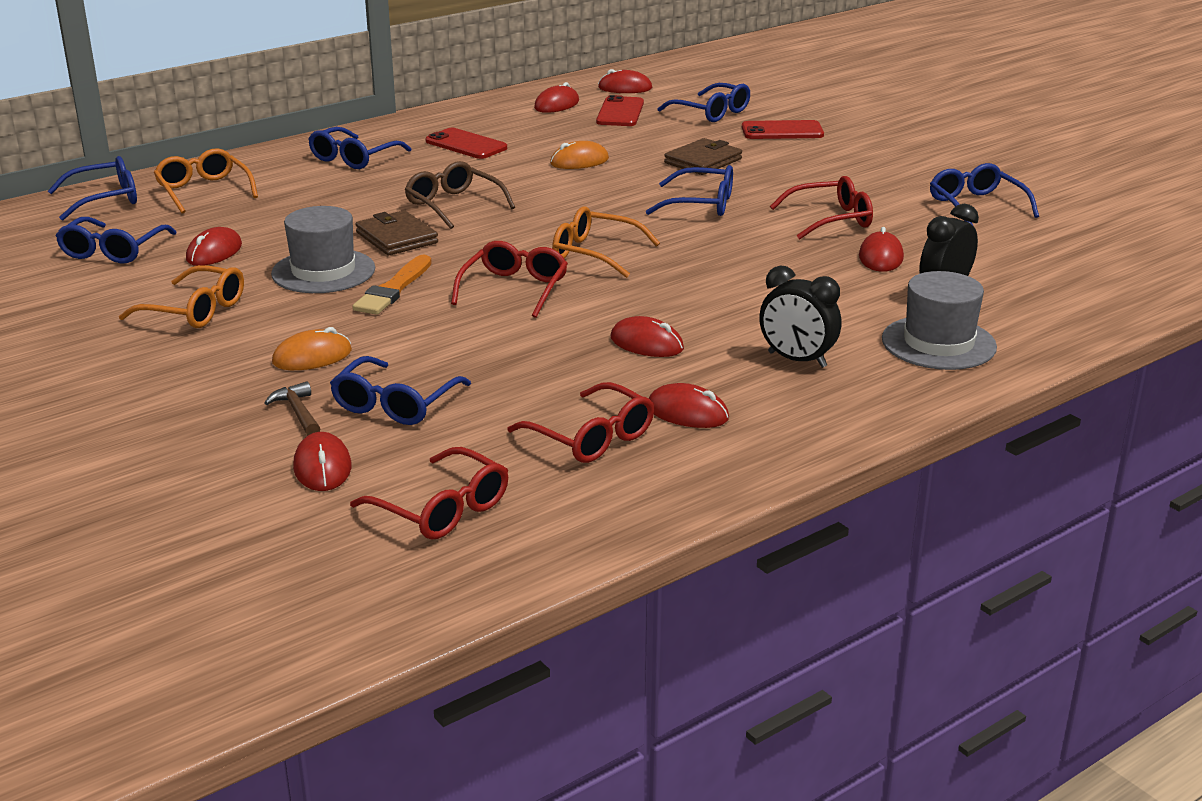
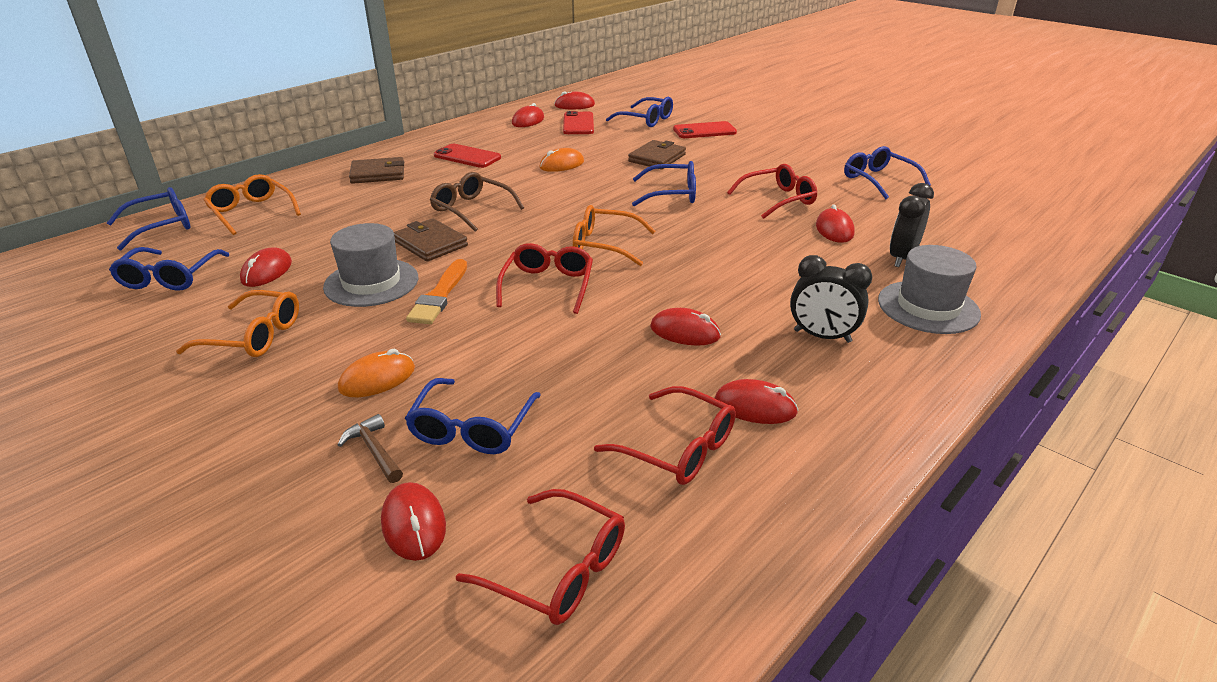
camera: 10 degrees left, 5 degrees up
blue glasses [308,127,411,169] -> brown wallet [349,157,404,184]

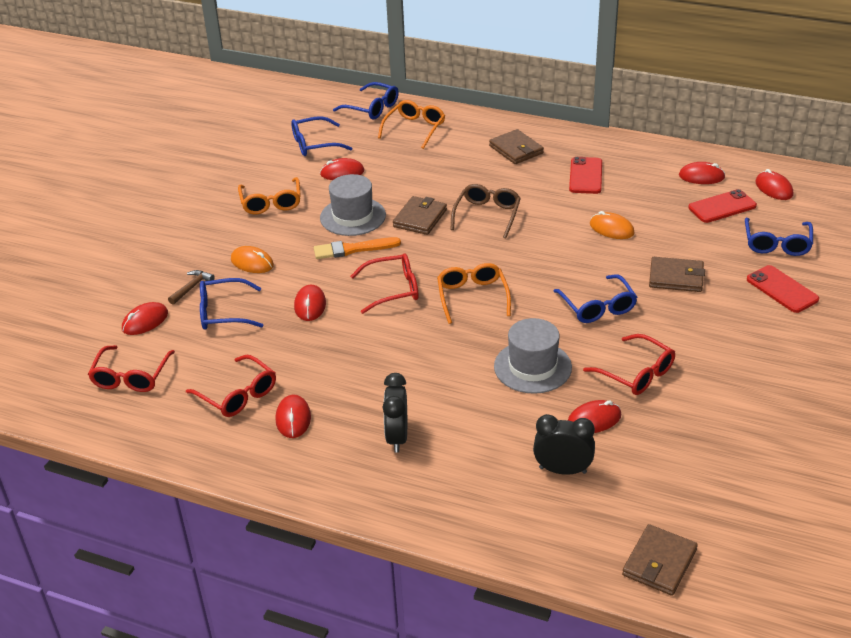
camera: 70 degrees right, 5 degrees up
red glasses [594,386,736,485] -> red glasses turned 60 degrees counterclockwise [186,355,276,417]
red mouse [650,308,721,346] -> red mouse moved to [294,284,326,321]
blue glasses [844,146,931,199] -> none
grey hat [878,245,981,334] -> grey hat moved to [494,318,572,394]
none -> brown wallet [622,524,698,596]

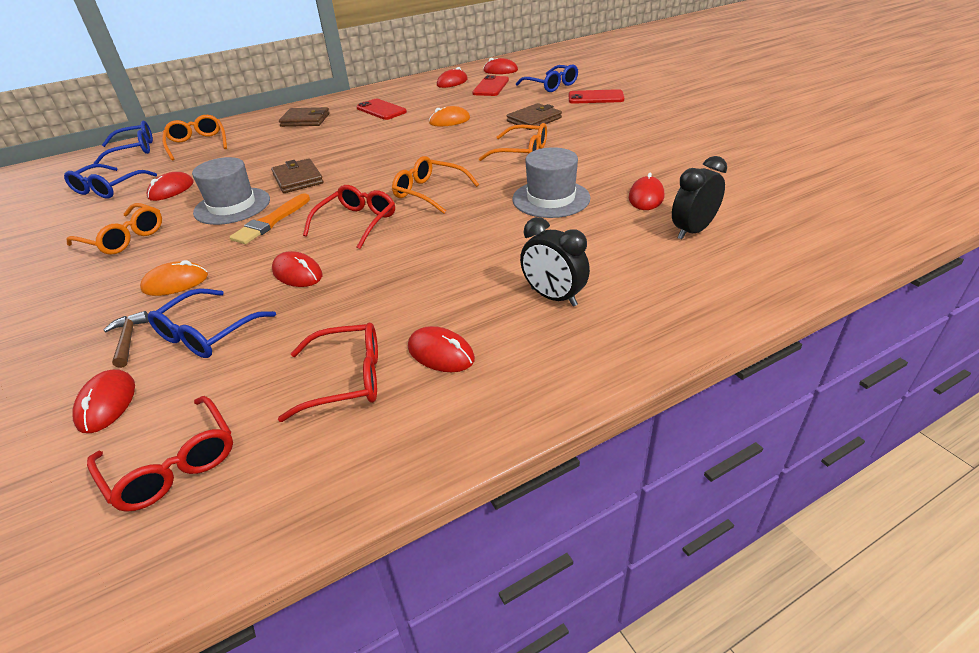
camera: 50 degrees left, 0 degrees up
brown glasses [450,184,521,239] -> none
blue glasses [554,274,637,323] -> orange glasses [479,123,547,161]
red glasses [583,334,675,395] -> none
brown wallet [622,524,698,596] -> none

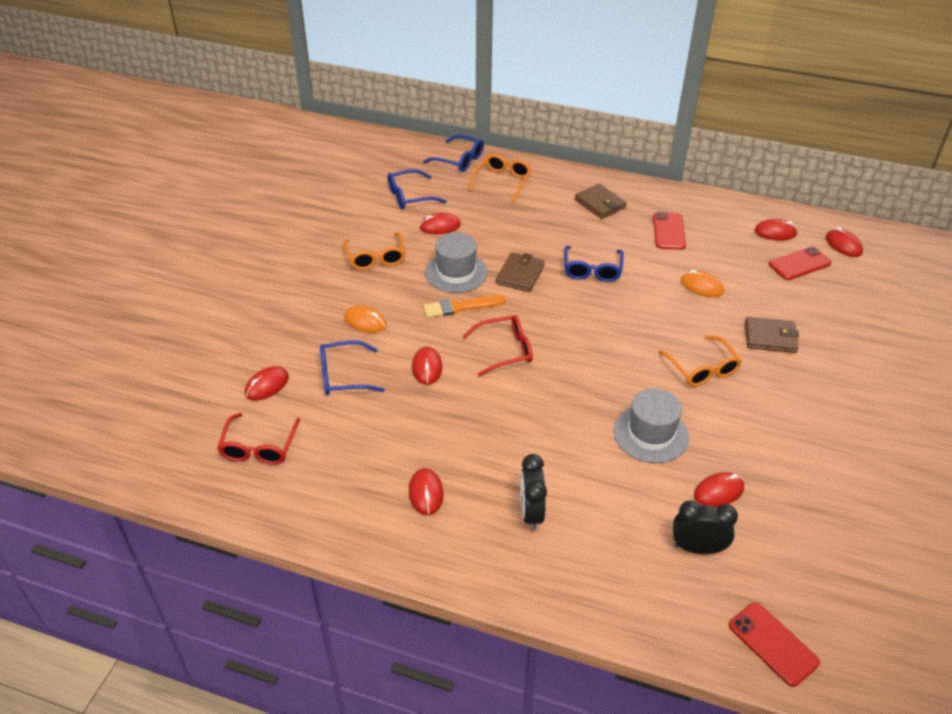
camera: 45 degrees right, 5 degrees up
brown hammer [103,311,149,368] -> none
red glasses [278,323,378,422] -> none
orange glasses [392,156,479,214] -> none
blue glasses [516,64,578,92] -> blue glasses moved to [564,246,624,282]
red phone [569,89,624,104] -> red phone moved to [729,602,820,687]

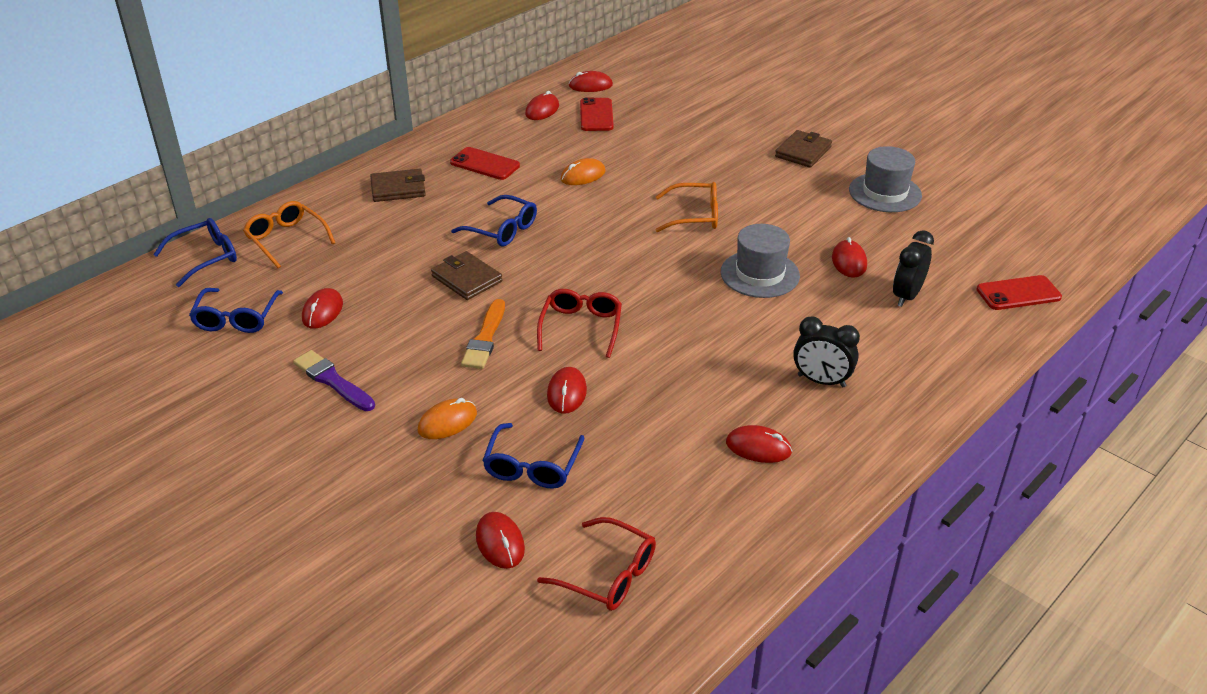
camera: 65 degrees left, 5 degrees down
orange glasses [344,232,406,270] -> purple brush [293,350,375,411]
red mouse [412,346,443,385] -> red mouse turned 75 degrees clockwise [547,367,587,414]
grey hat [425,233,488,293] -> grey hat moved to [849,146,922,212]
brown wallet [745,317,799,353] -> brown wallet moved to [775,130,832,168]

